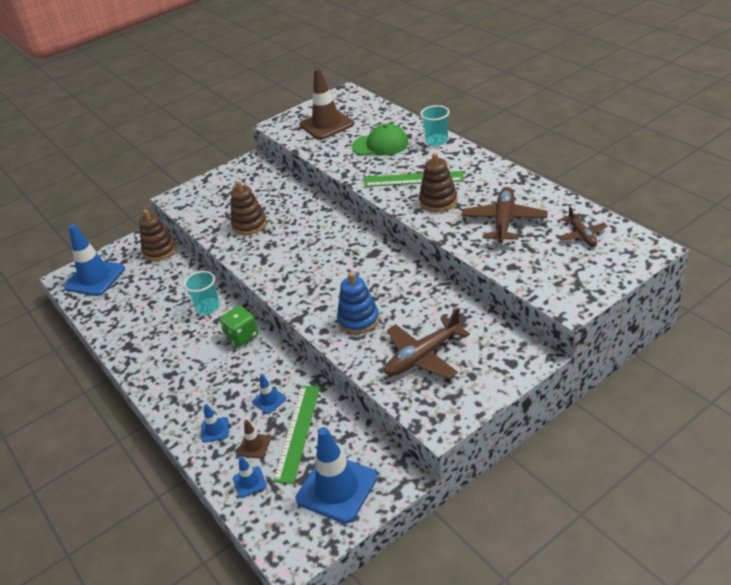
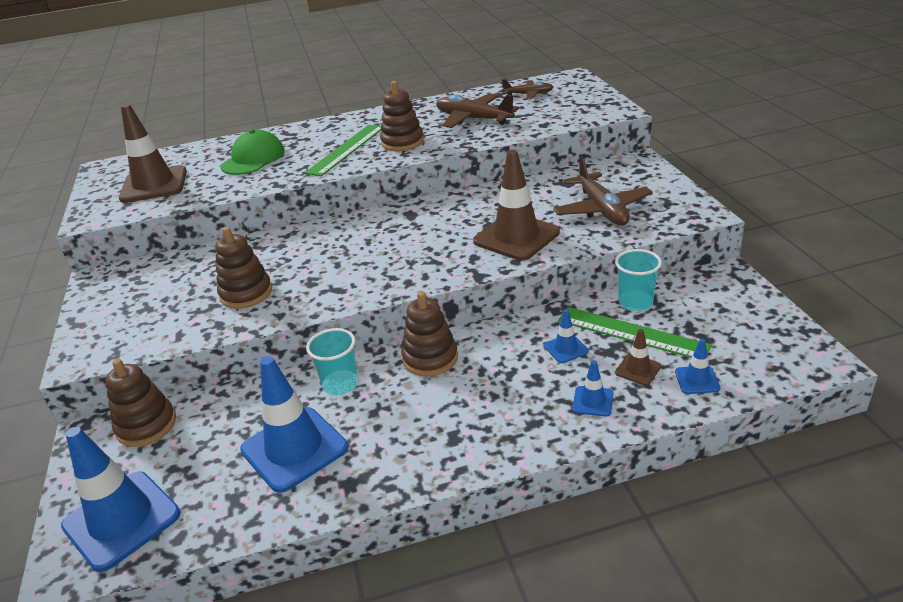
camera: 70 degrees left, 5 degrees down
green dice [219,306,258,347] -> brown stacking toy [401,291,458,377]
blue traffic cone [296,427,377,523] -> blue traffic cone moved to [240,356,348,493]
blue stacking toy [337,272,379,334] -> brown traffic cone [473,150,560,261]
turquoise cup [420,105,450,146] -> turquoise cup moved to [615,249,662,311]

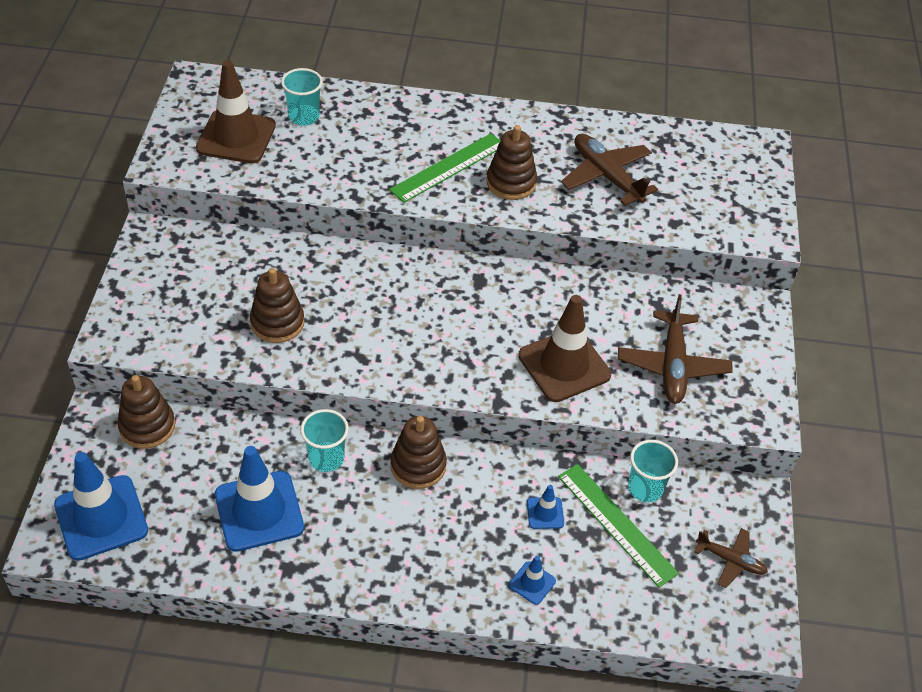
camera: 15 degrees right, 15 degrees up
green cap [220,130,285,175] -> none
brown plane [502,79,553,99] -> brown plane moved to [694,528,768,588]
brown traffic cone [615,329,661,385] -> none
blue traffic cone [675,339,720,394] -> none
none -> turquoise cup [281,68,323,126]

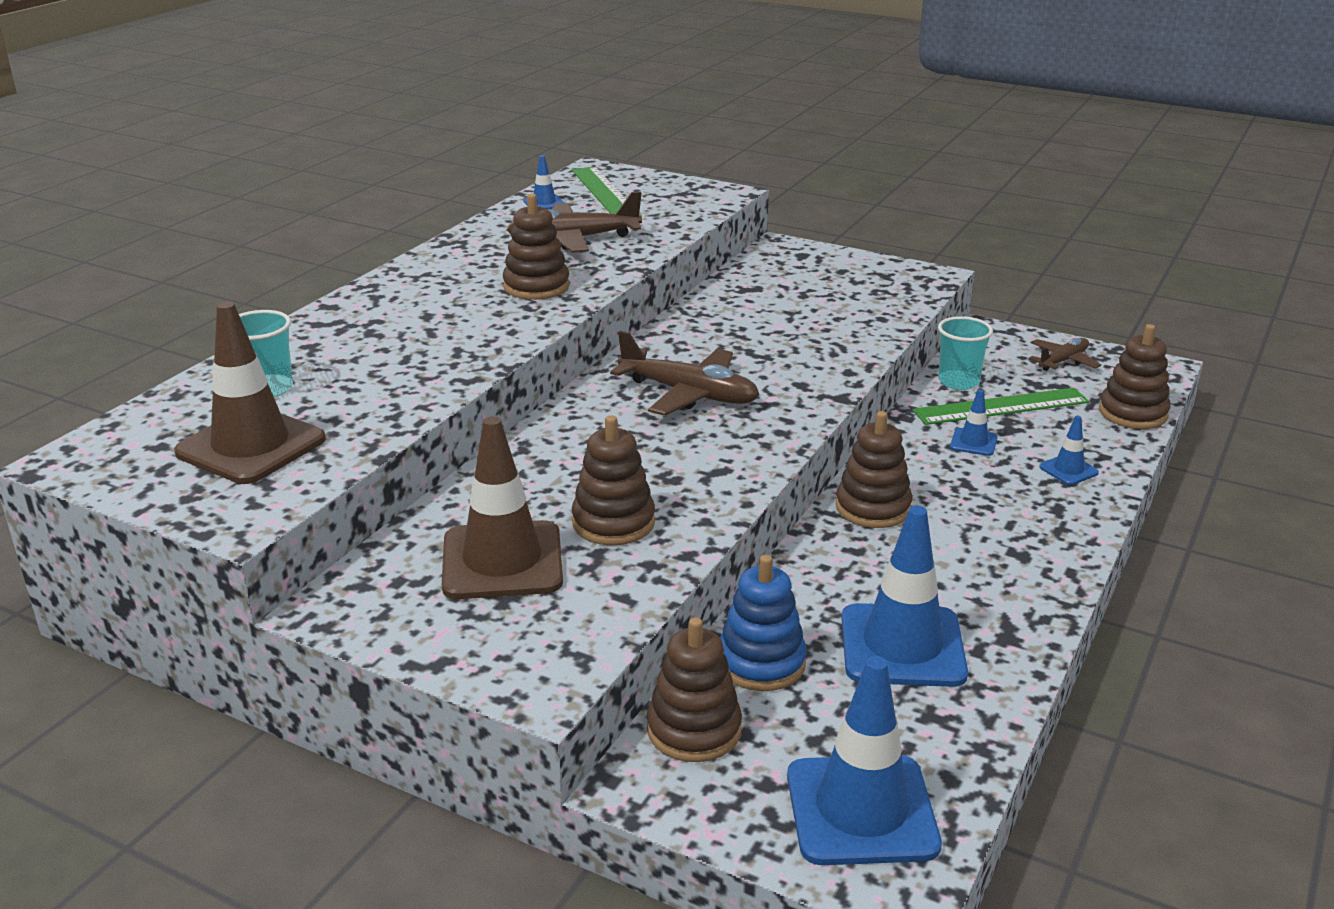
camera: 65 degrees left, 20 degrees down
turquoise cup [301,409,349,472] -> none
green ruler [389,133,501,203] -> green ruler moved to [572,167,642,217]
brown traffic cone [518,295,611,402] -> brown traffic cone moved to [442,416,563,599]
brown plane [618,294,733,404] -> brown plane moved to [610,331,759,416]
none -> blue traffic cone [523,155,564,209]
none -> blue stacking toy [720,555,807,691]
none -> brown stacking toy [1099,324,1170,429]

